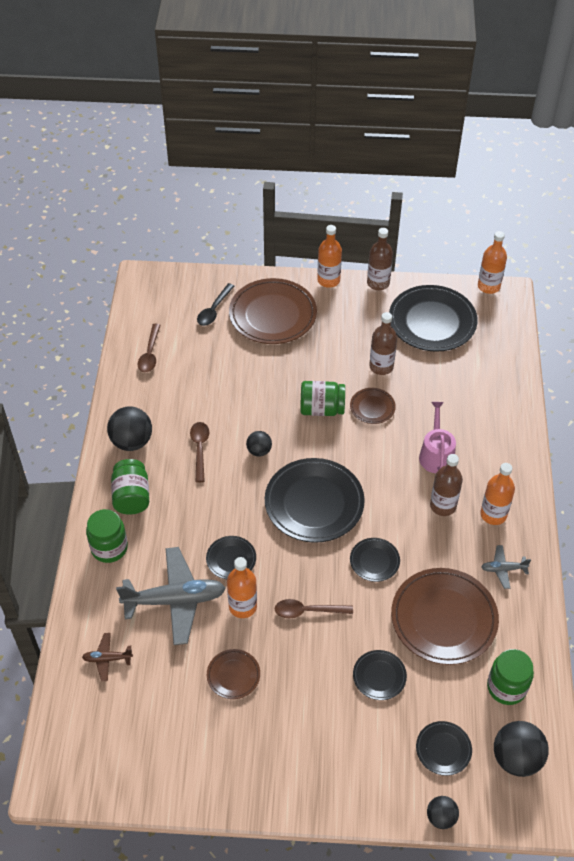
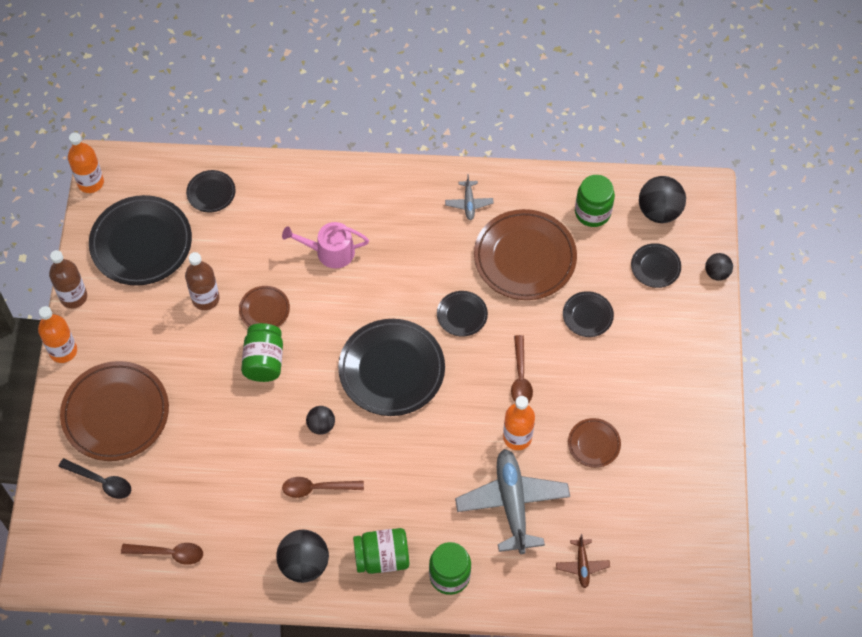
camera: 90 degrees left, 10 degrees up
black plate [206,536,256,579] -> black plate moved to [186,170,236,212]
brown bottle [430,454,463,516] -> none
orange bottle [480,463,515,525] -> none

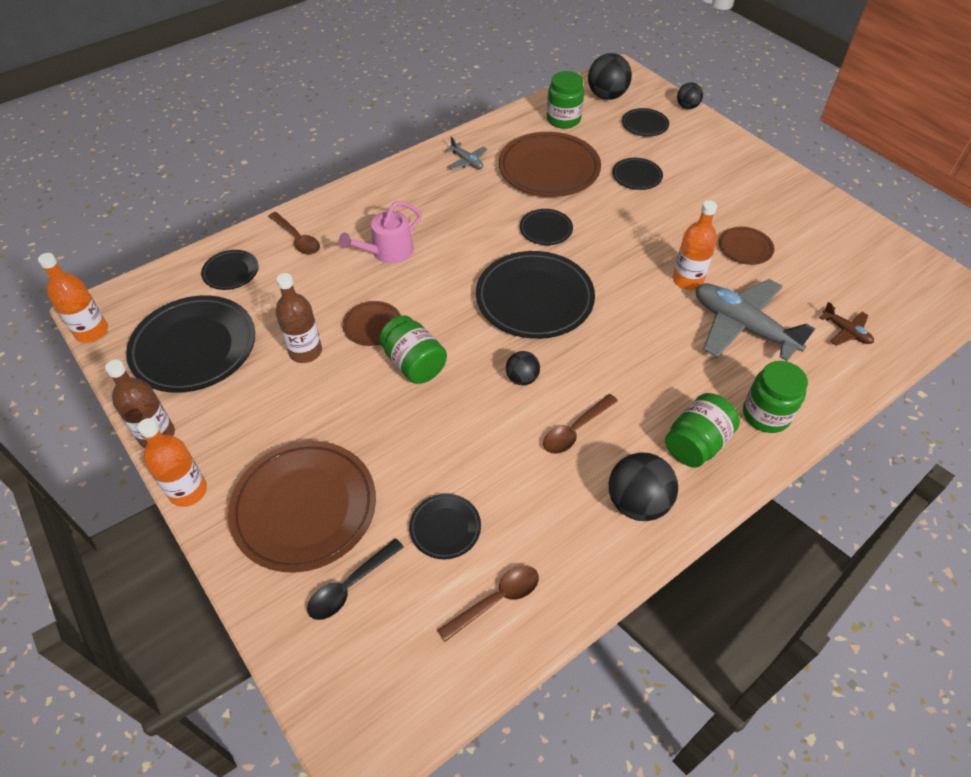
camera: 40 degrees left, 10 degrees down
black spoon [59,458,131,499] -> black spoon turned 150 degrees clockwise [307,538,404,620]
brown spoon [511,335,533,403] -> brown spoon moved to [268,212,320,255]
none -> black plate [409,494,481,559]

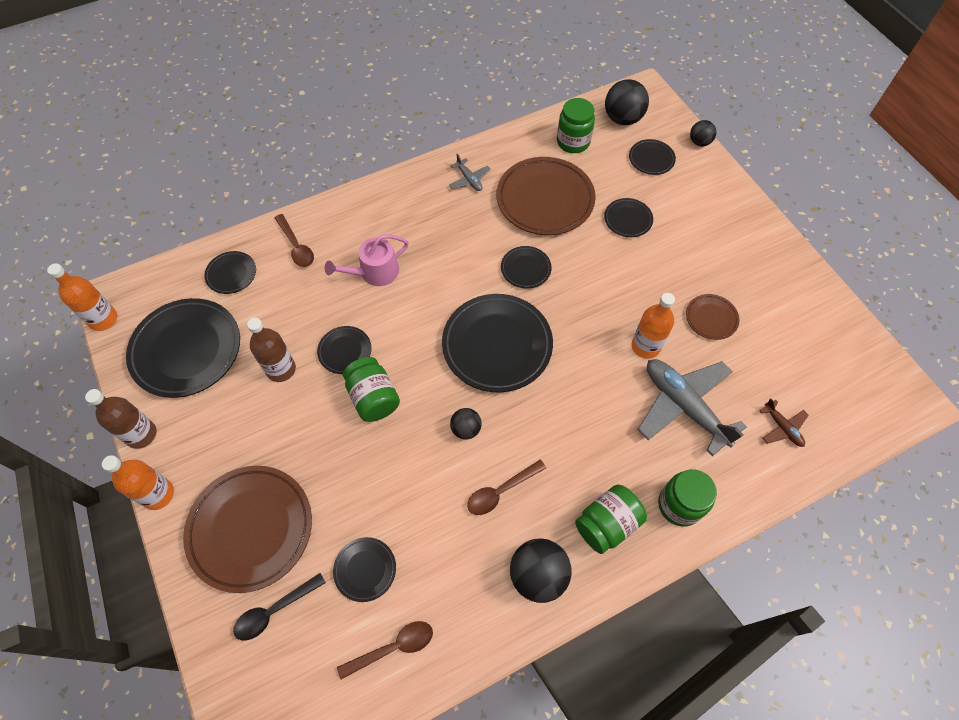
camera: 10 degrees right, 10 degrees up
brown plate [343,301,401,346] -> black plate [317,326,372,374]

